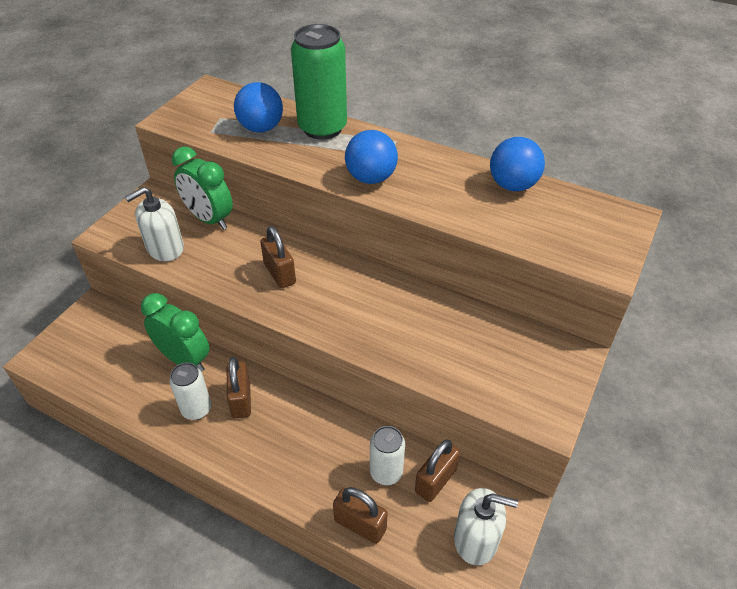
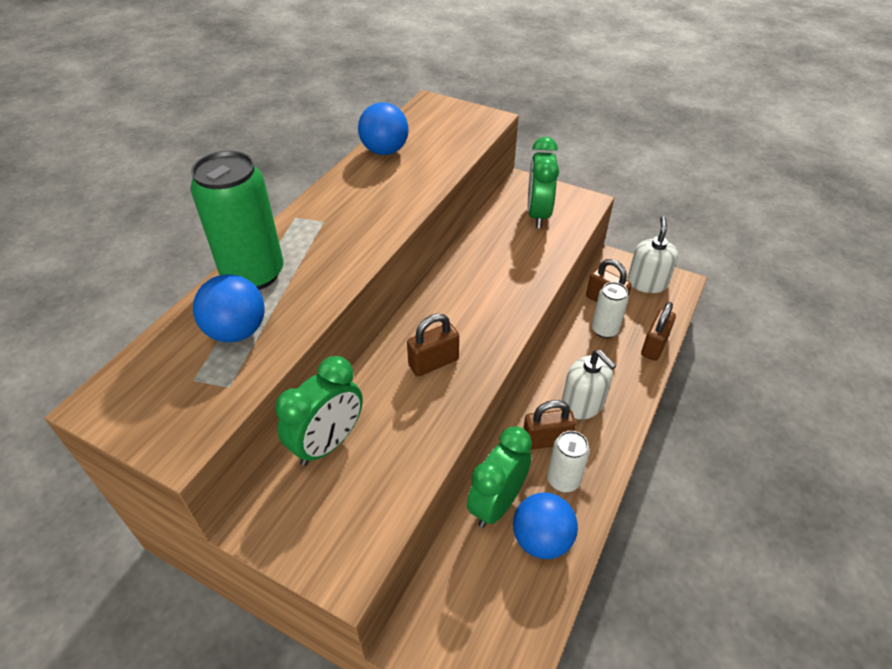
camera: 90 degrees left, 0 degrees up
white soap dispenser [125,187,184,261] -> white soap dispenser moved to [562,350,617,420]
blue ball [345,130,398,184] -> blue ball moved to [513,493,578,559]
none -> green clock [528,137,559,228]

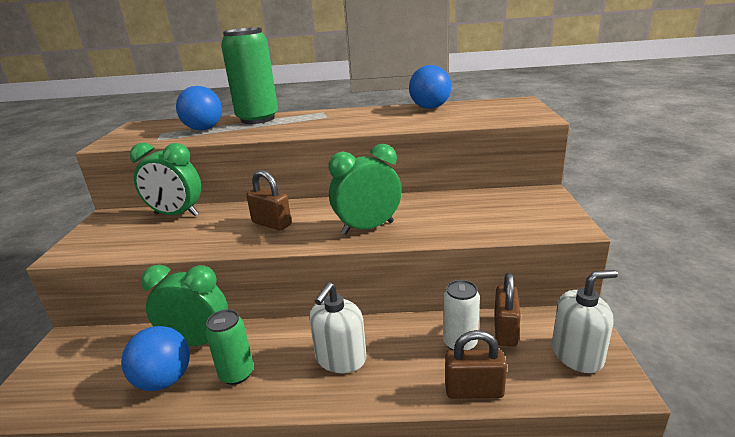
camera: 65 degrees right, 20 degrees down
brown padlock [523,400,576,450] -> none
green clock [528,137,559,228] -> green clock moved to [328,144,402,234]
white can [547,431,590,492] -> green can [205,309,254,385]

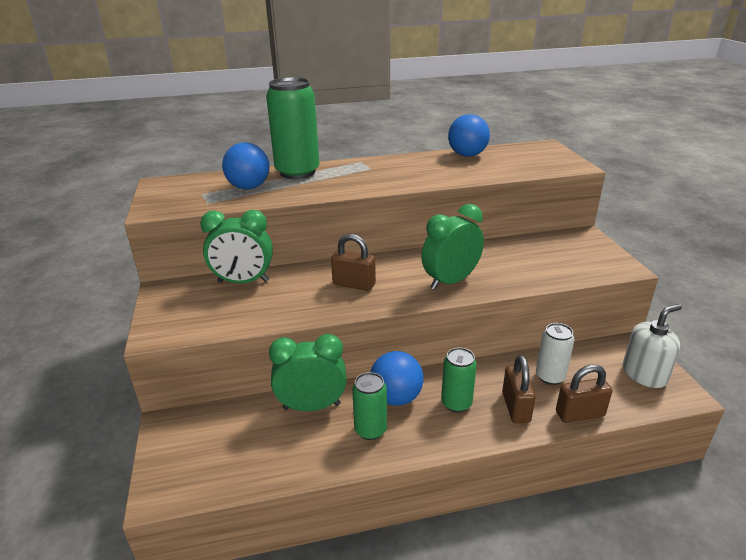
camera: 15 degrees left, 5 degrees up
blue ball [121,326,190,391] -> blue ball moved to [370,351,424,406]
white soap dispenser [309,282,366,373] -> green can [441,347,477,413]
brown padlock [494,273,521,347] -> brown padlock moved to [502,355,536,423]

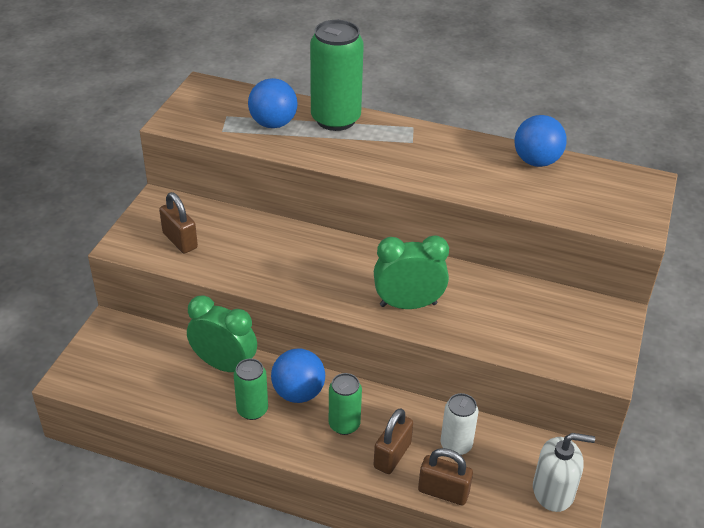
camera: 30 degrees right, 10 degrees up
green clock [200,210,273,283] -> none
brown padlock [331,234,376,291] -> brown padlock moved to [159,192,198,253]

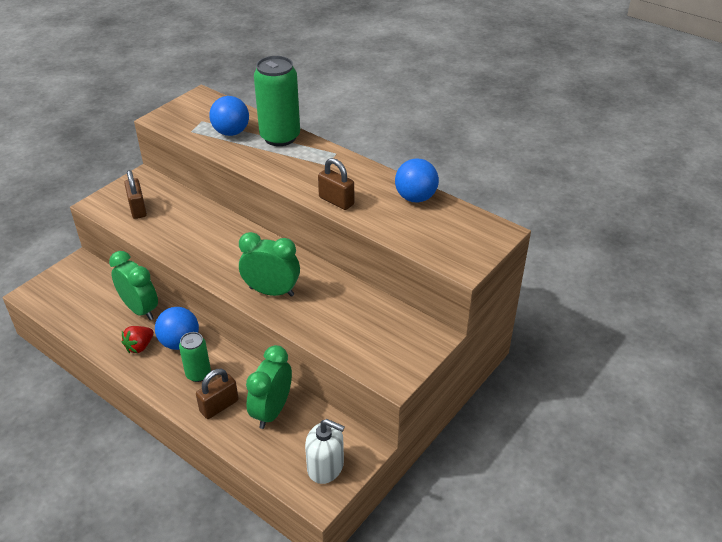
camera: 20 degrees right, 0 degrees up
green can [234,359,268,420] -> red strawberry [122,326,154,353]
brown padlock [418,448,473,505] -> brown padlock moved to [318,158,354,210]
white can [440,393,478,455] -> green clock [246,345,292,429]

